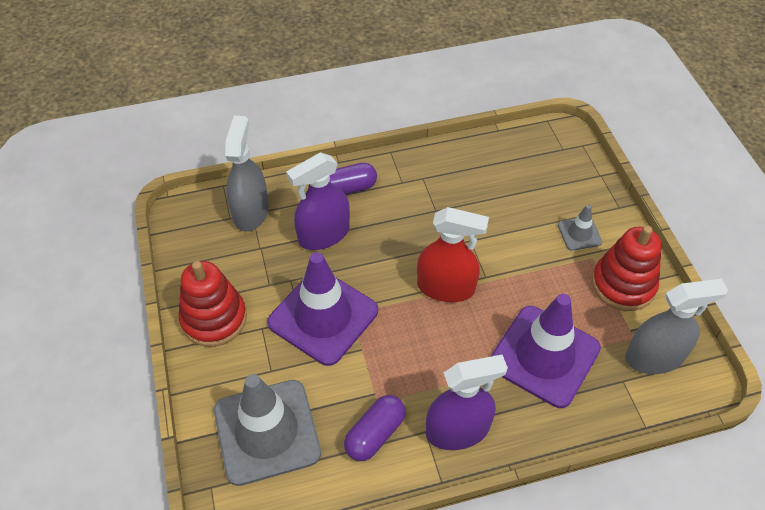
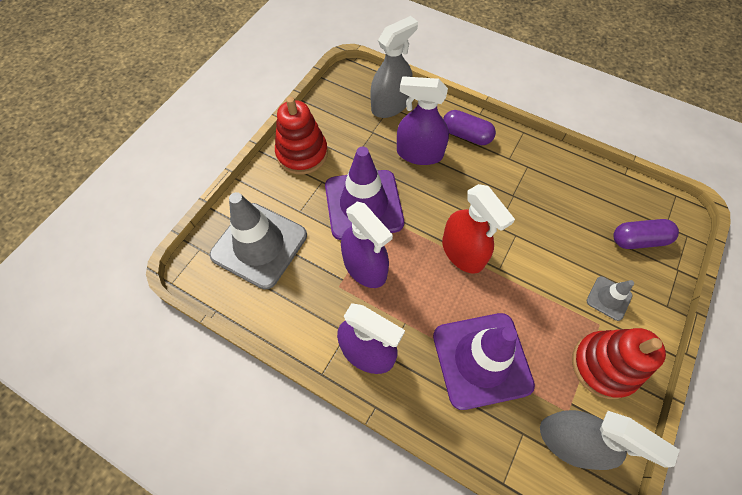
camera: 45 degrees right, 10 degrees up
purple capsule [344,395,406,461] -> purple capsule moved to [613,219,679,249]
none -> purple spray bottle [341,202,393,288]

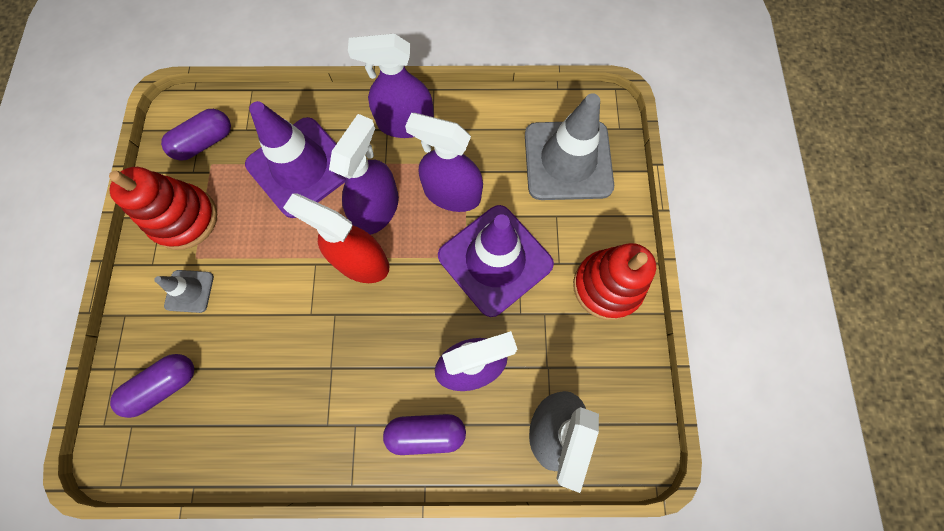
camera: 150 degrees right, 10 degrees up
grey spray bottle [540,410,680,470] -> purple capsule [161,109,231,161]
none -> purple spray bottle [329,114,399,235]

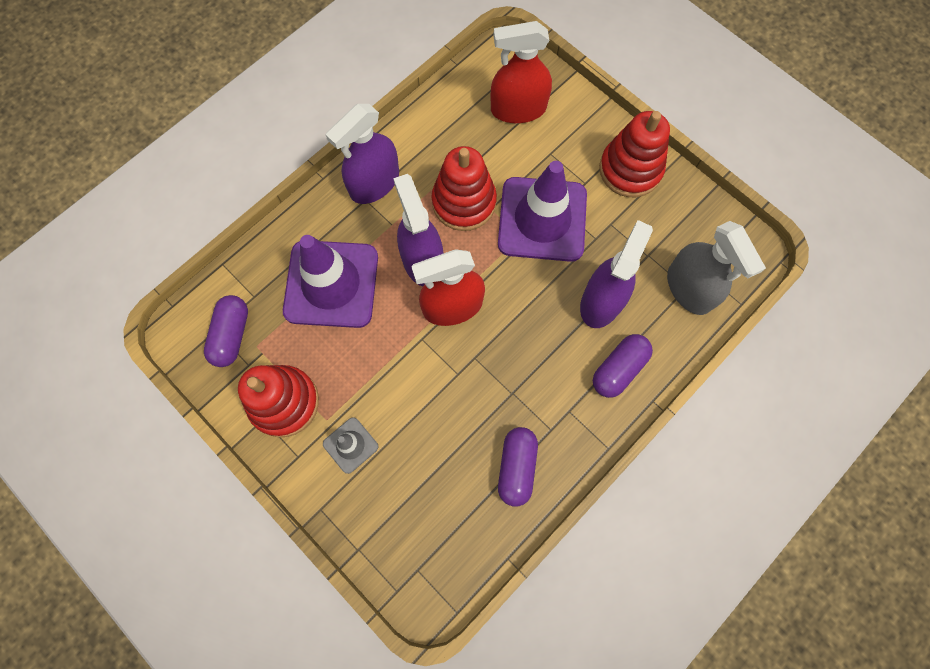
camera: 45 degrees left, 0 degrees up
purple capsule [110,354,194,418] -> purple capsule moved to [498,427,538,507]
purple spray bottle [405,113,483,212] -> red stacking toy [431,146,497,231]
grey traffic cone [525,93,614,200] -> red spray bottle [491,21,552,123]

